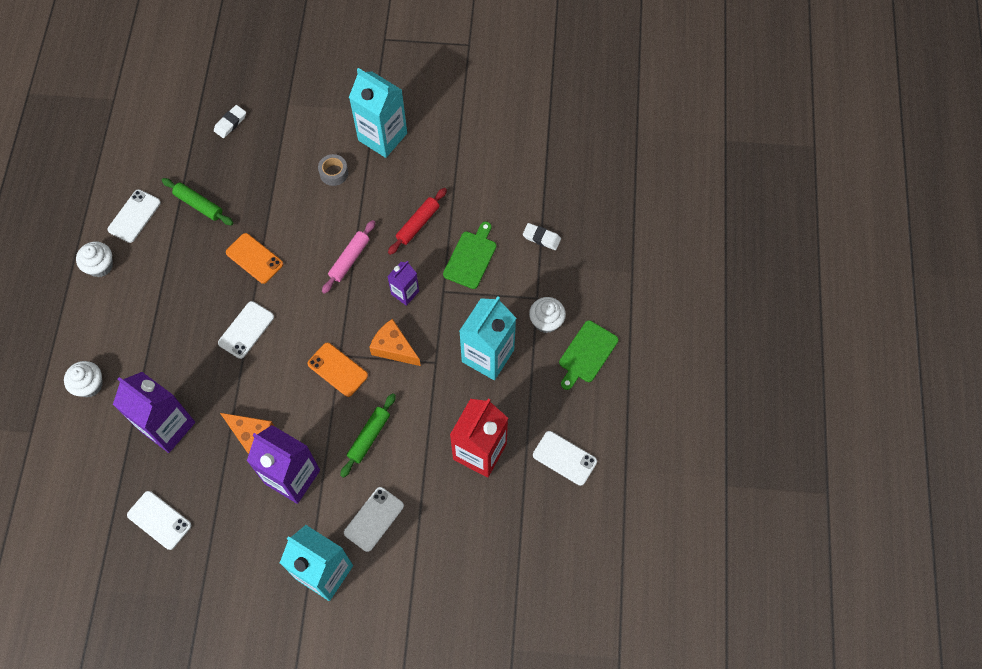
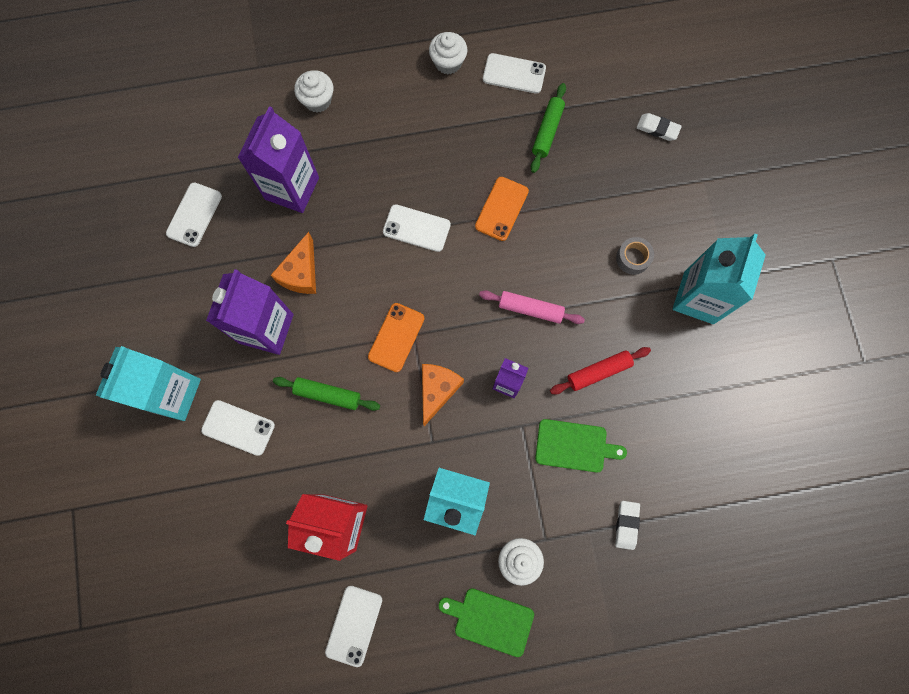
camera: 75 degrees right, 10 degrees up
red rolling pin [388,188,447,255] -> red rolling pin turned 45 degrees counterclockwise [550,347,651,394]

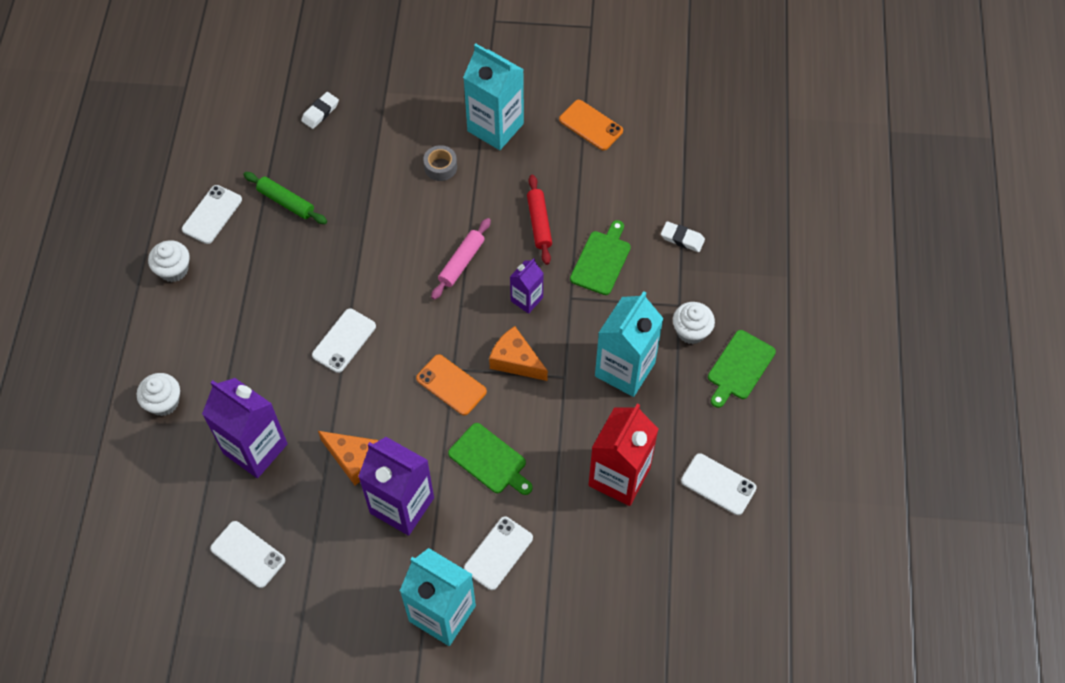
camera: 75 degrees left, 15 degrees down
green rolling pin [273,377,380,411] -> green cutting board [448,423,533,495]
orange phone [475,177,529,241] -> orange phone moved to [559,100,623,150]

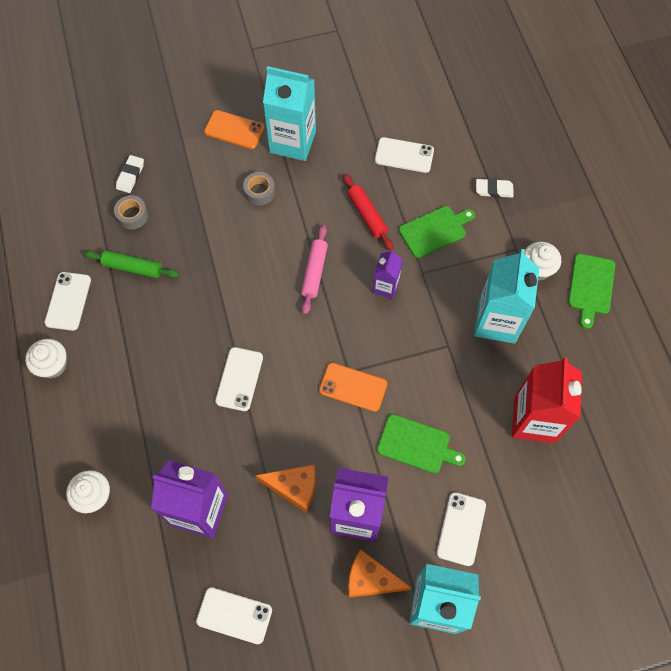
camera: 20 degrees left, 5 degrees up
orange cheese [489,326,548,381] -> orange cheese moved to [348,549,411,598]
orange phone [559,100,623,150] -> orange phone moved to [204,110,265,149]
green cutting board [570,220,631,295] -> green cutting board turned 60 degrees clockwise [399,206,475,258]
white phone [681,453,757,515] -> white phone moved to [375,137,434,173]
none -> grey tape [114,195,148,230]

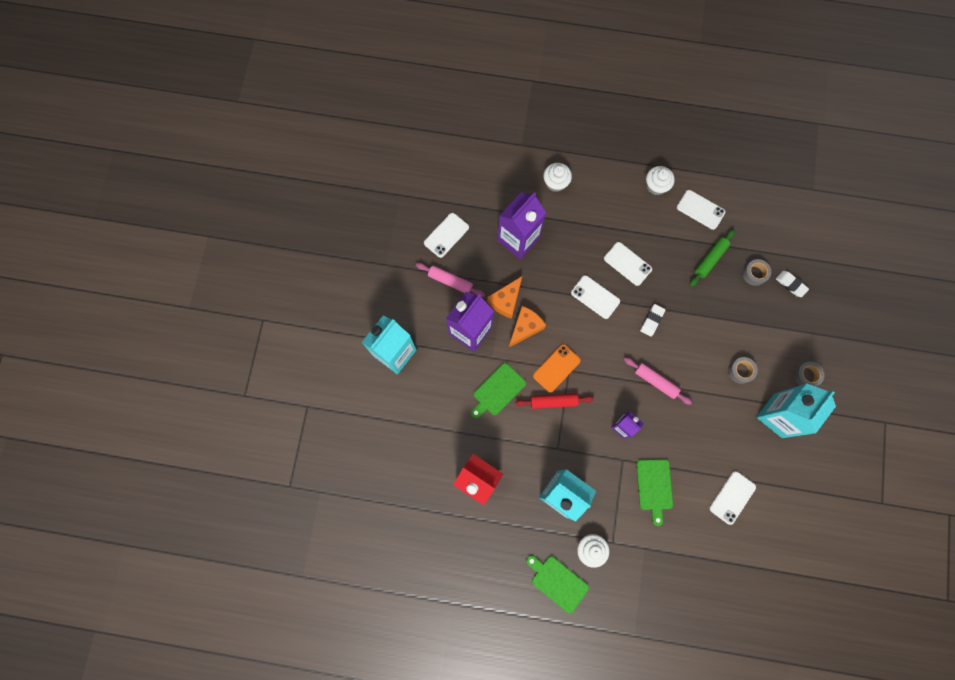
camera: 115 degrees right, 10 degrees up
orange phone [204,110,265,149] -> grey tape [794,362,824,387]
red rolling pin [343,174,393,250] -> red rolling pin moved to [515,394,594,409]
orange cheese [348,549,411,598] -> orange cheese moved to [509,306,546,347]
white phone [437,492,486,566] -> white phone moved to [604,242,652,286]
white eraser [476,178,514,198] -> white eraser moved to [640,304,665,337]
none -> pink rolling pin [416,263,485,297]

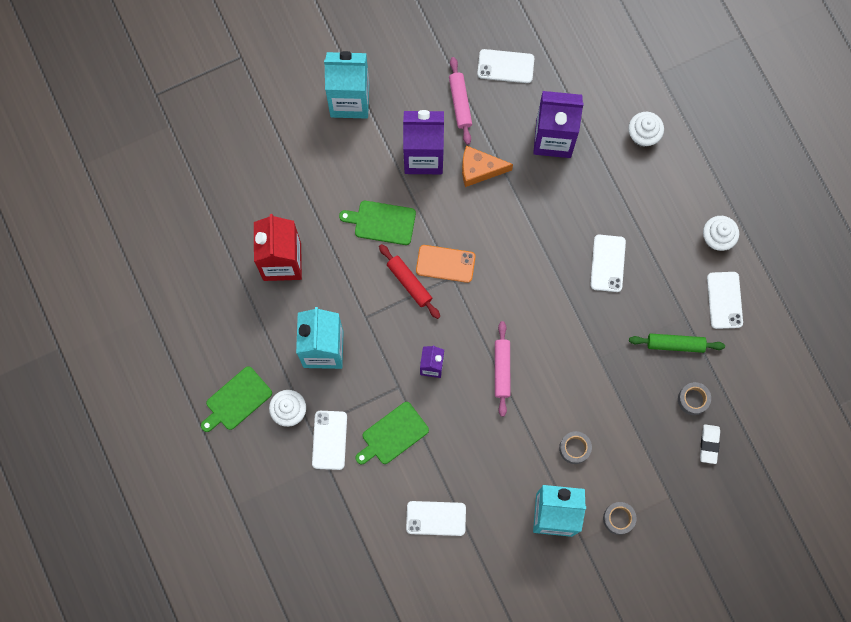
camera: 55 degrees right, 0 degrees up
orange cheese [509,306,546,347] -> none
green cutting board [526,555,589,613] -> green cutting board turned 135 degrees counterclockwise [201,366,272,432]
white phone [571,275,620,319] -> white phone moved to [312,411,347,470]
white eraser [640,304,665,337] -> none

